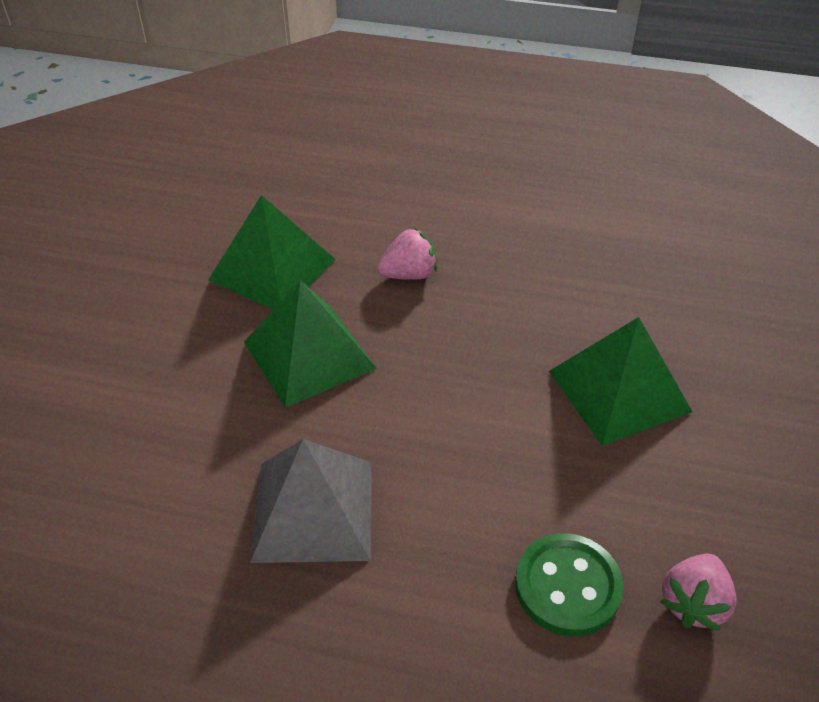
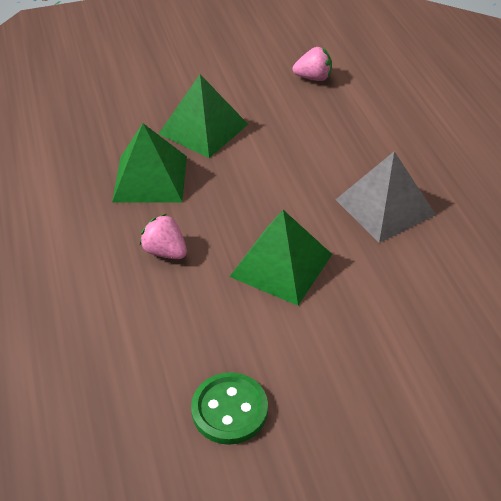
camera: 120 degrees left, 0 degrees up
green pyramid [208,195,336,310] -> green pyramid moved to [112,123,187,203]
green button [515,533,623,636] -> green button moved to [191,372,268,445]

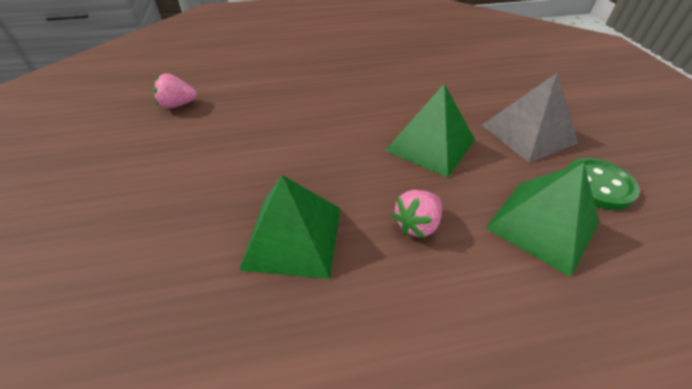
camera: 85 degrees left, 0 degrees up
green pyramid [159,74,248,158] -> green pyramid moved to [486,162,599,277]
pink strawberry [293,47,332,81] -> pink strawberry turned 105 degrees counterclockwise [153,73,197,109]
grey pyramid [336,151,436,243] -> grey pyramid moved to [482,73,578,163]

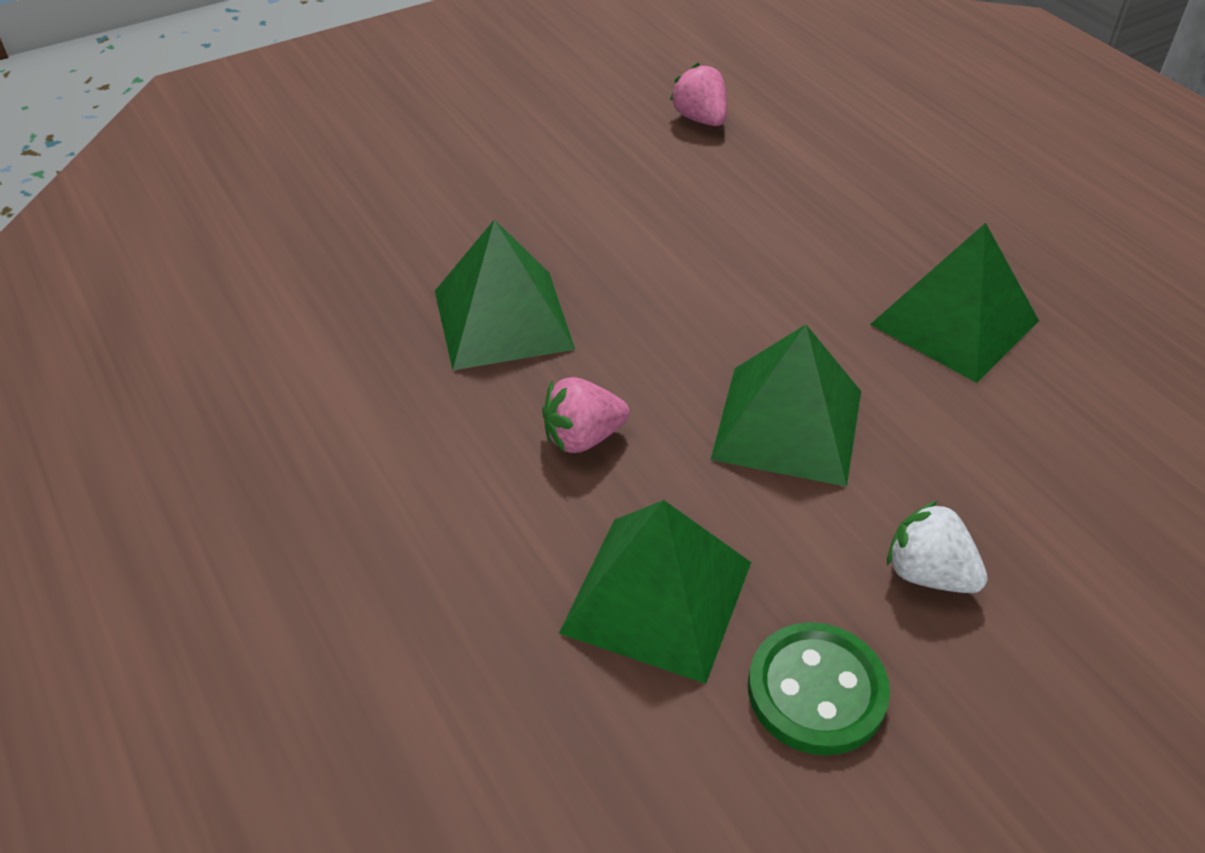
camera: 70 degrees right, 0 degrees up
pink strawberry [392,190,442,238] -> pink strawberry turned 45 degrees counterclockwise [542,377,630,453]
grey pyramid [482,73,578,163] -> white strawberry [887,501,988,593]
none -> green pyramid [870,223,1039,383]

